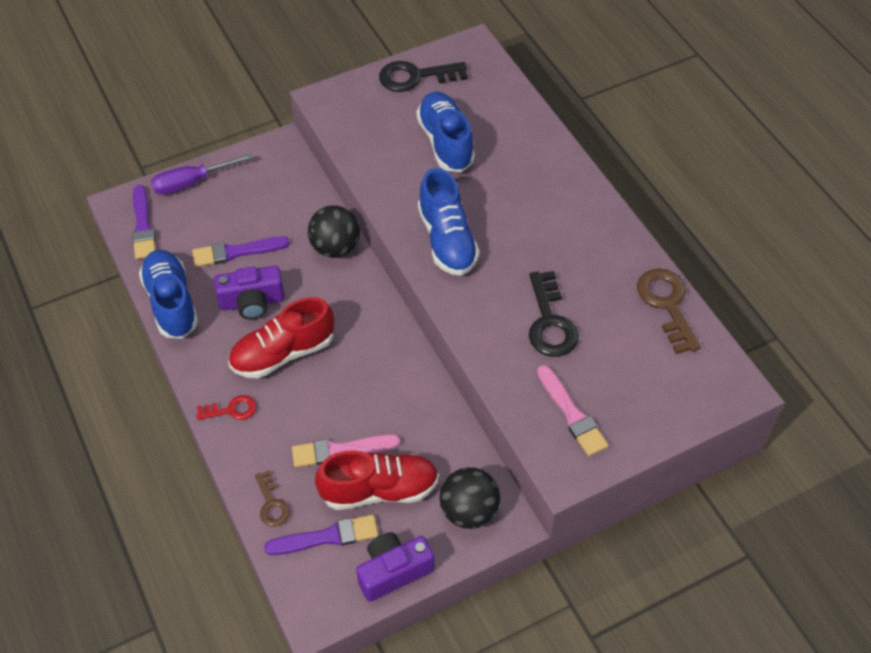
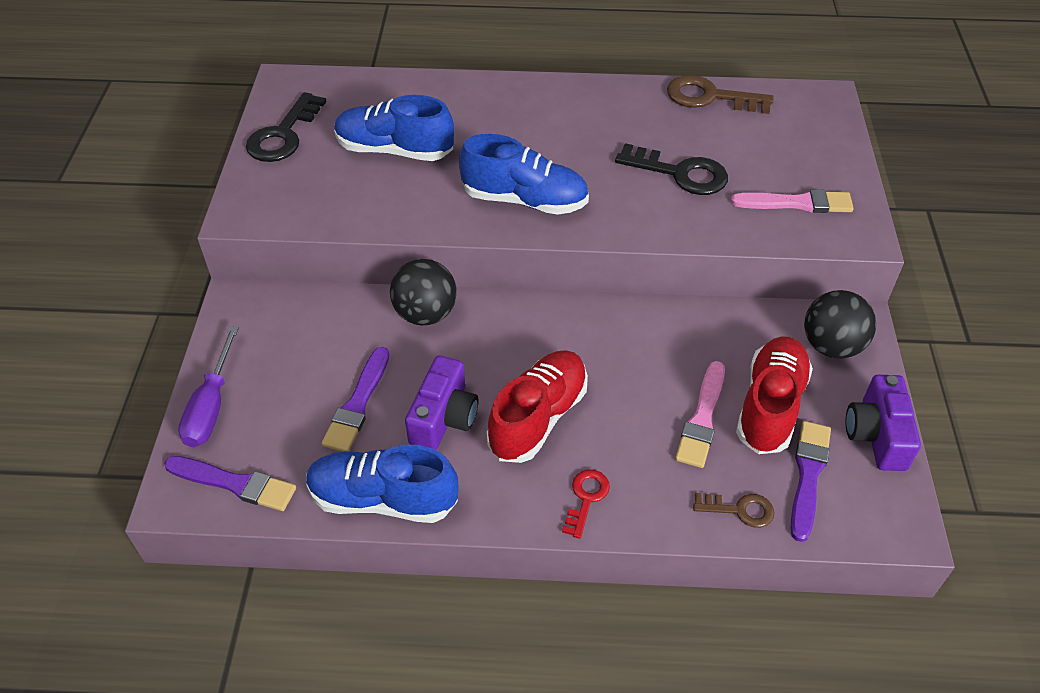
camera: 60 degrees left, 5 degrees down
red shoe [228,297,334,378] -> red shoe turned 150 degrees counterclockwise [487,350,588,463]

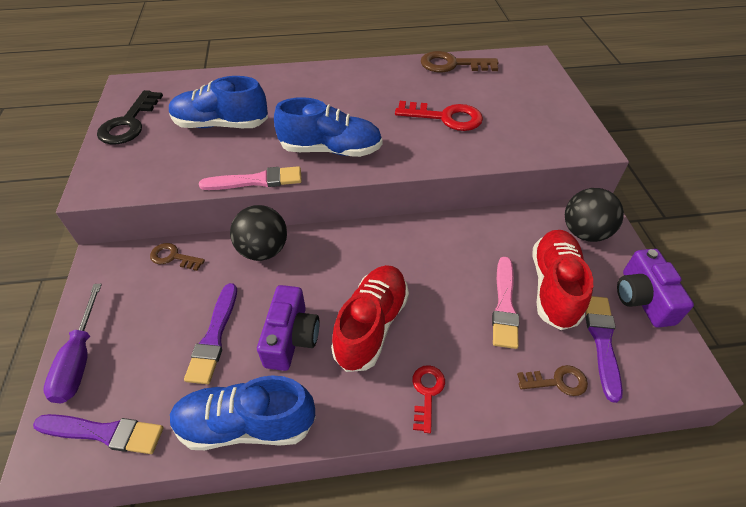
camera: 10 degrees left, 0 degrees up
black key [615,143,728,195] -> red key [395,101,483,131]
pink brush [731,189,854,213] -> pink brush moved to [199,166,302,190]
none -> brown key [150,243,205,271]

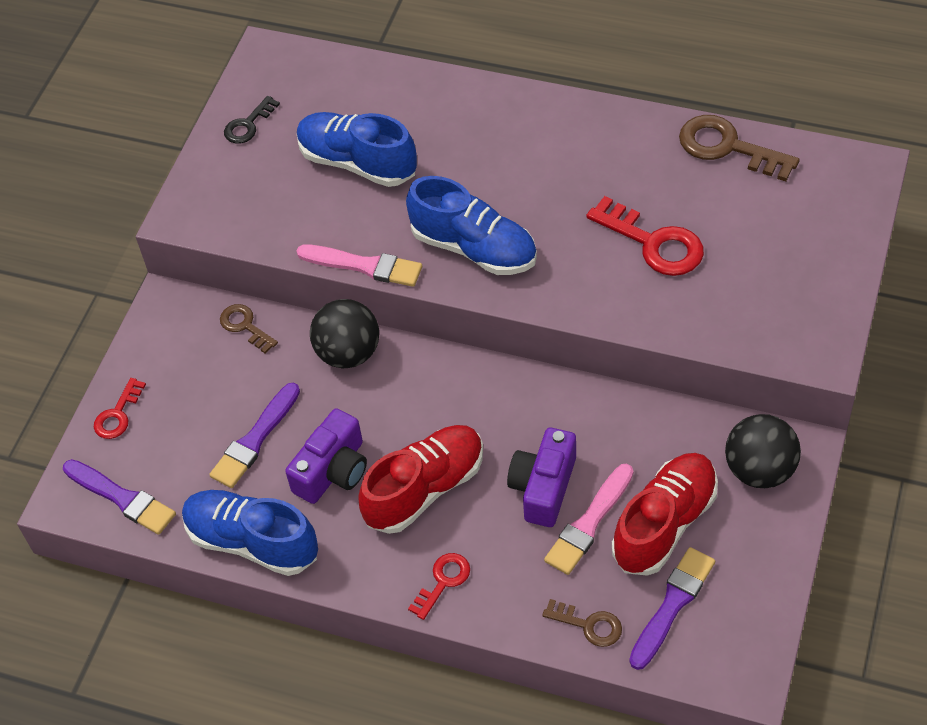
camera: 30 degrees right, 5 degrees up
purple screwdriver [43,284,102,403] -> red key [94,378,146,439]
black key [97,90,163,145] -> black key [224,96,280,144], size x0.57
purple camera [617,249,694,328] -> purple camera moved to [507,428,576,527]

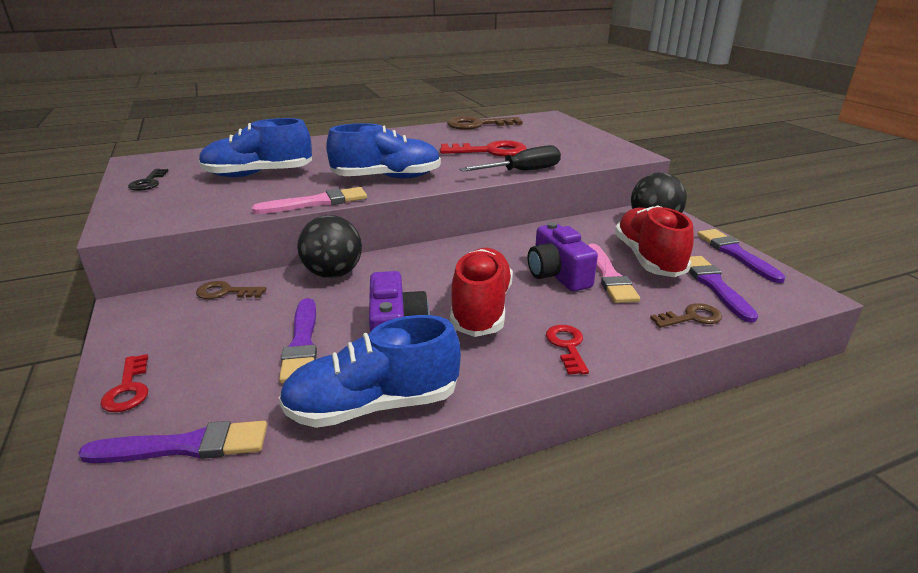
camera: 45 degrees left, 25 degrees down
none -> black screwdriver [459,145,561,172]
none -> purple brush [697,229,786,283]

